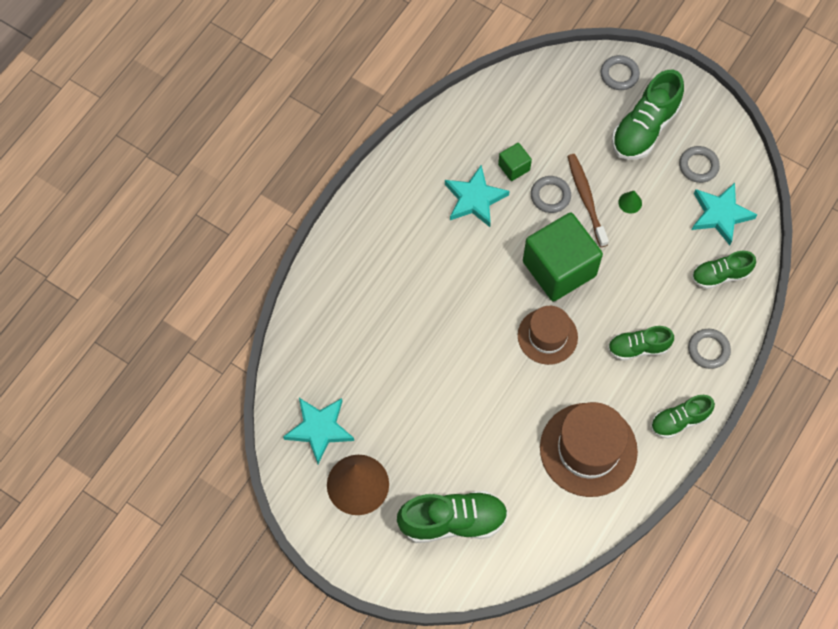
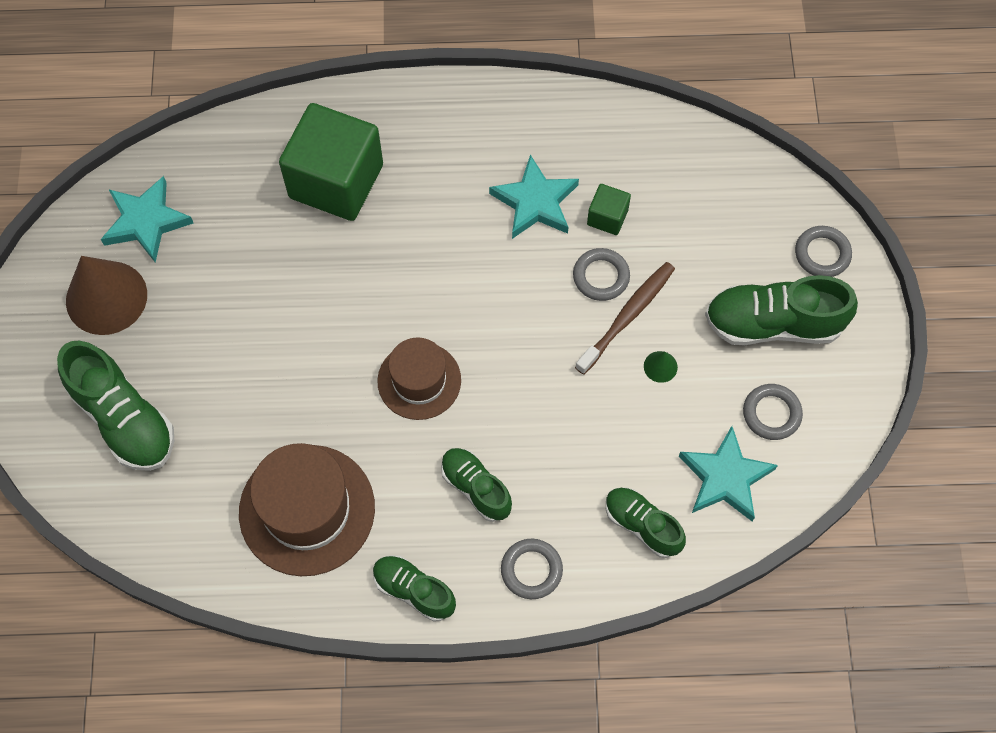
camera: 55 degrees right, 0 degrees up
green cube [523,212,603,301] -> green cube moved to [279,103,383,221]

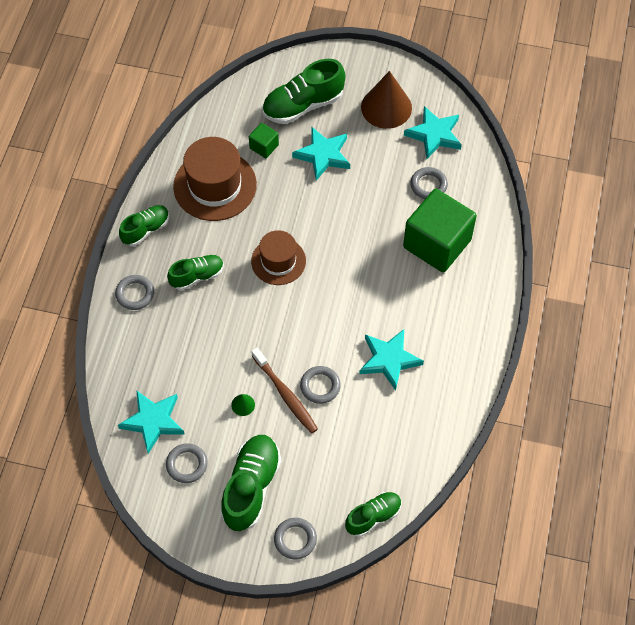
camera: 105 degrees right, 5 degrees down
green cube [587,184,631,235] -> green cube moved to [249,123,279,158]
green shoe [606,487,686,558] -> green shoe moved to [345,492,402,537]
none -> turquoise star [292,127,350,181]
none -> grey ring [410,167,448,199]

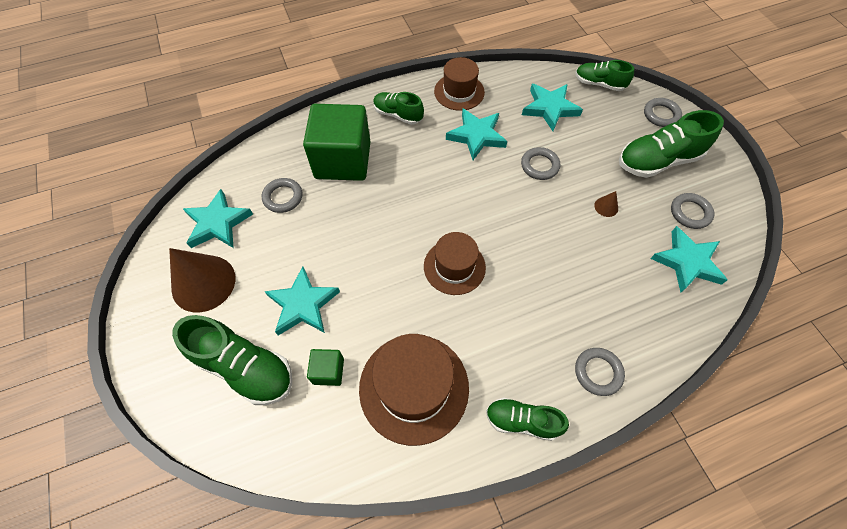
camera: 125 degrees left, 0 degrees up
green shoe [167,255,224,290] -> green shoe moved to [373,92,424,125]
green cone [231,394,255,416] -> brown cone [594,191,618,217]
brown toothbrush [251,348,318,434] -> none
none -> brown hat [434,57,485,111]
none -> turquoise star [522,84,583,131]

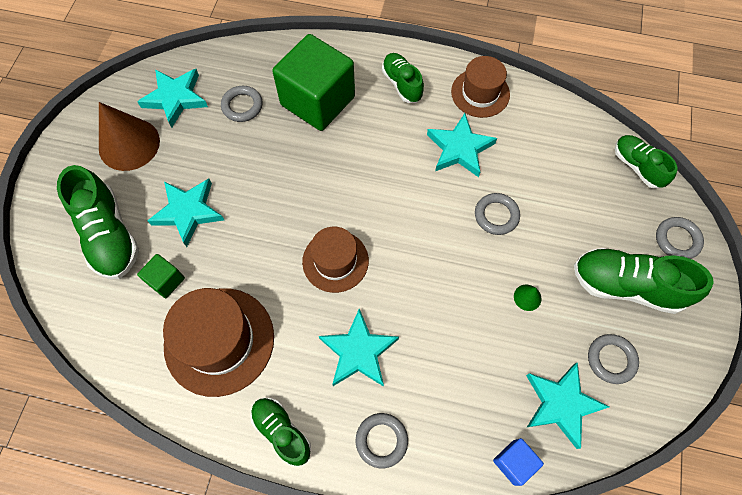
camera: 35 degrees right, 5 degrees up
turquoise star [522,84,583,131] -> turquoise star moved to [319,309,399,387]
brown cone [594,191,618,217] -> green cone [514,285,541,311]
none -> blue cube [493,438,544,486]

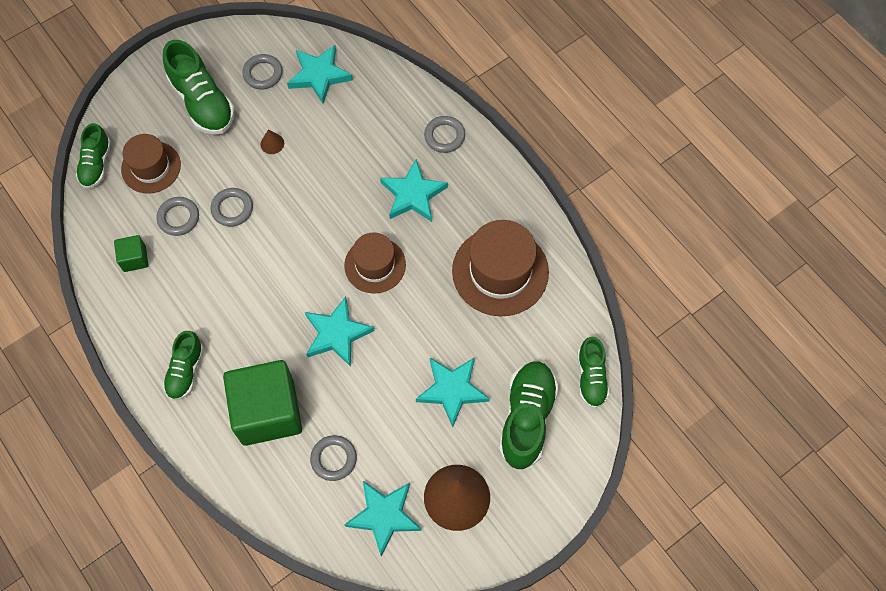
camera: 140 degrees left, 0 degrees up
green cube [137,254,185,298] -> green cube moved to [114,235,148,272]
green shoe [251,398,311,466] -> green shoe moved to [578,337,609,408]
turquoise star [427,113,497,177] -> turquoise star moved to [305,296,375,367]
brown hat [451,56,510,118] -> brown hat moved to [121,134,181,194]
blue cube [493,438,544,486] -> none
green cone [514,285,541,311] -> brown cone [260,130,284,154]
grey ring [656,217,704,259] -> grey ring moved to [157,197,199,236]

